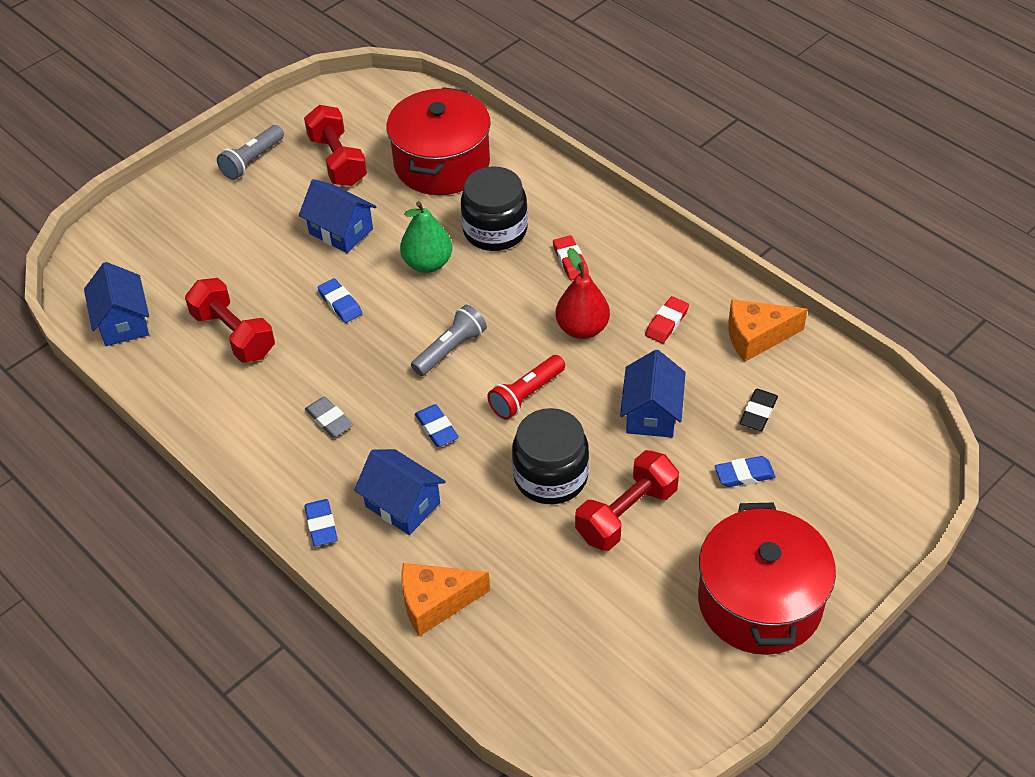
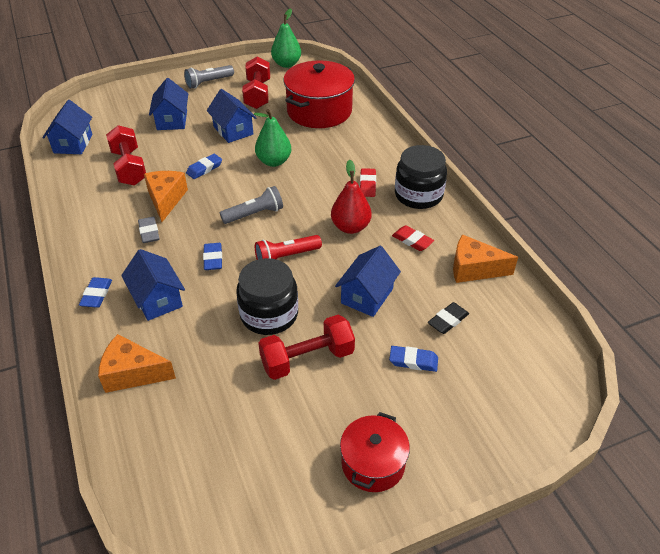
camera: 20 degrees right, 5 degrees down
blue eraser [317,278,362,323] -> blue eraser turned 60 degrees clockwise [186,154,222,179]
black jar [461,167,528,251] -> black jar moved to [395,145,447,209]
red eraser [645,296,689,343] -> red eraser turned 75 degrees clockwise [392,225,434,251]
red pot [698,502,836,655] -> red pot [340,412,410,492], size x0.58
none -> orange cheese [144,171,188,222]
none -> blue house [149,78,188,130]
none -> green pear [271,8,301,68]

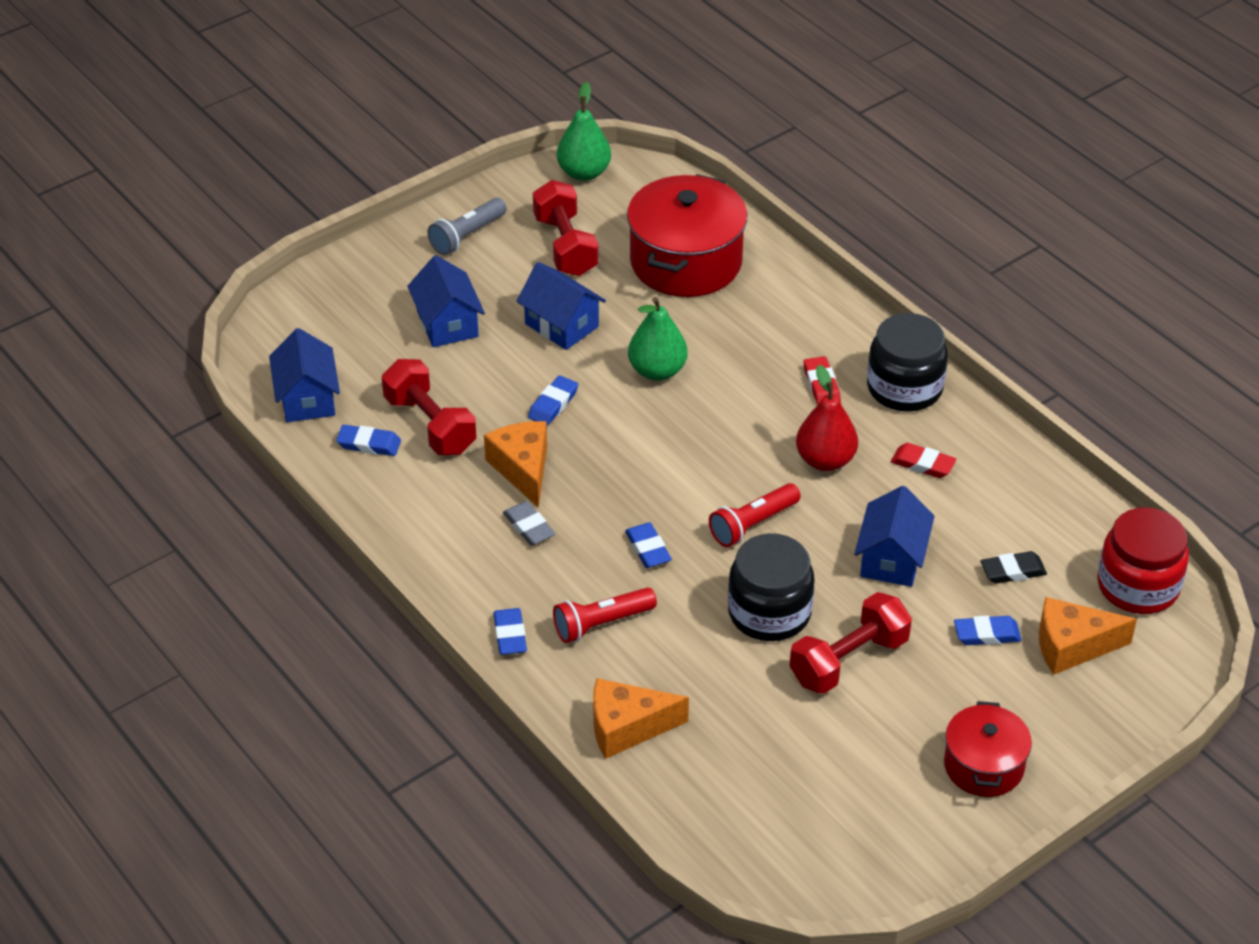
camera: 15 degrees left, 0 degrees up
blue house [121,249,185,321] -> red flashlight [553,588,657,643]
grey flashlight [220,186,283,224] -> none
black eraser [428,302,469,334] -> black eraser turned 45 degrees clockwise [980,551,1047,584]
orange cheese [453,234,518,283] -> orange cheese moved to [1039,597,1137,675]
none -> blue eraser [336,425,401,456]
none -> red jar [1097,507,1189,614]

